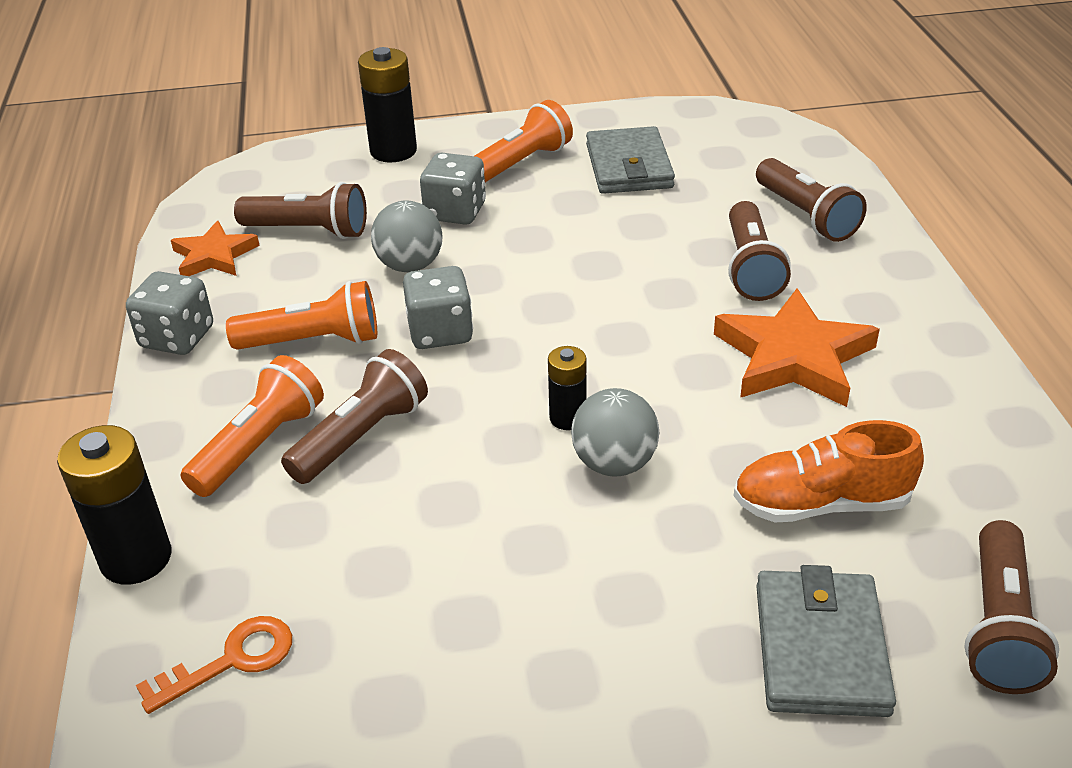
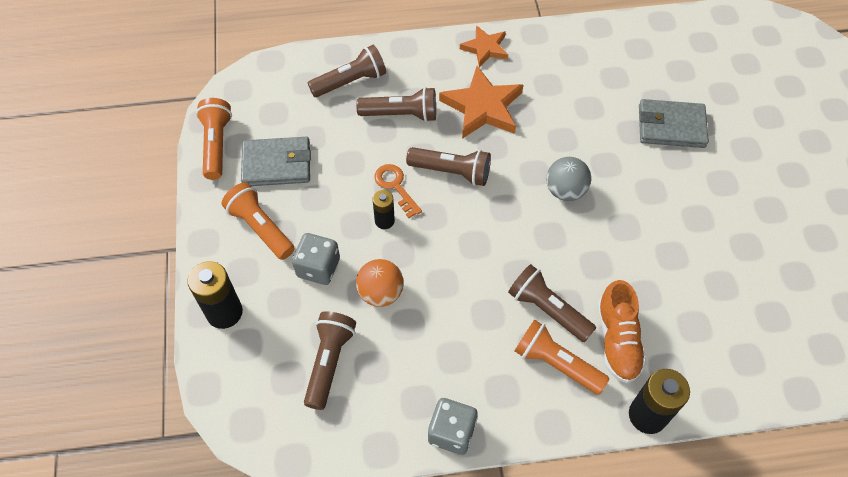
camera: 90 degrees left, 20 degrees up
orange key [136,616,292,714] -> orange key moved to [374,164,422,218]
orange star [171,221,260,276] -> orange star moved to [460,25,508,67]
orange flashlight [226,281,377,350] -> orange flashlight moved to [196,98,232,180]
grey ball [371,200,443,272] -> orange ball [356,259,404,307]
grey dice [403,266,473,349] -> none
black battery [548,346,587,430] -> black battery moved to [373,190,395,229]
orange shoe [734,420,924,522] -> orange shoe moved to [597,280,646,383]
brown flashlight [964,520,1059,694] -> brown flashlight moved to [406,147,491,186]

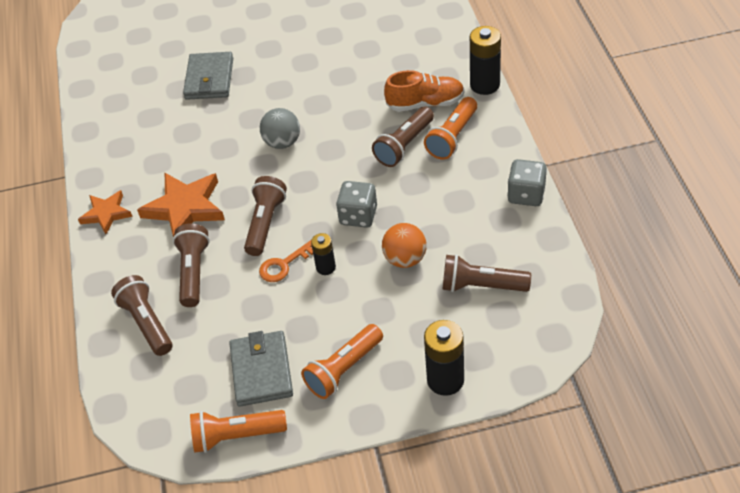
camera: 90 degrees left, 10 degrees down
grey dice [292,233,340,285] -> grey dice moved to [336,181,377,228]

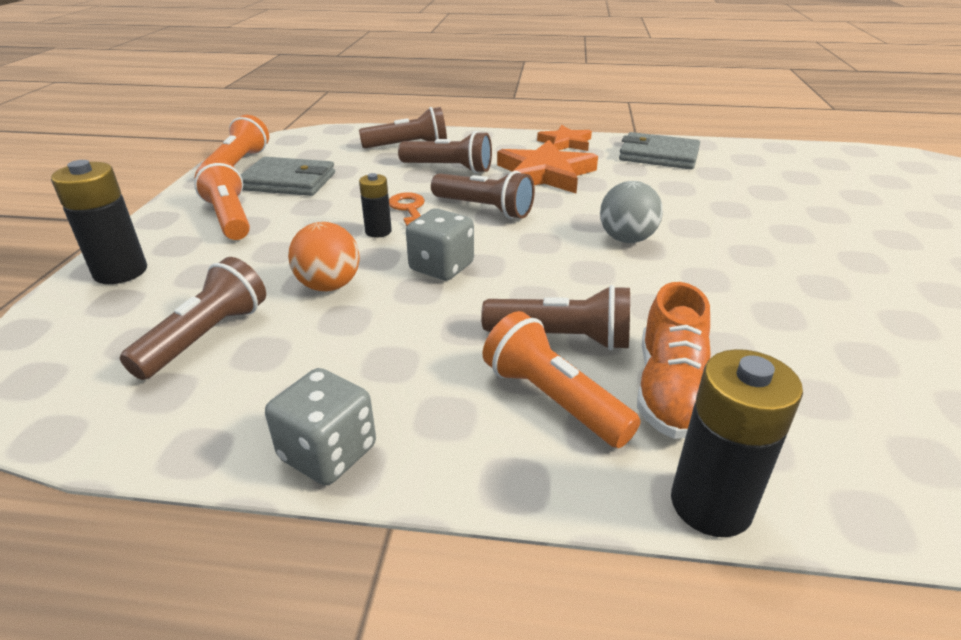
camera: 105 degrees right, 15 degrees down
grey wallet [183,52,233,100] -> grey wallet moved to [619,132,700,169]
brown flashlight [372,106,434,167] -> brown flashlight turned 135 degrees clockwise [481,285,630,350]

